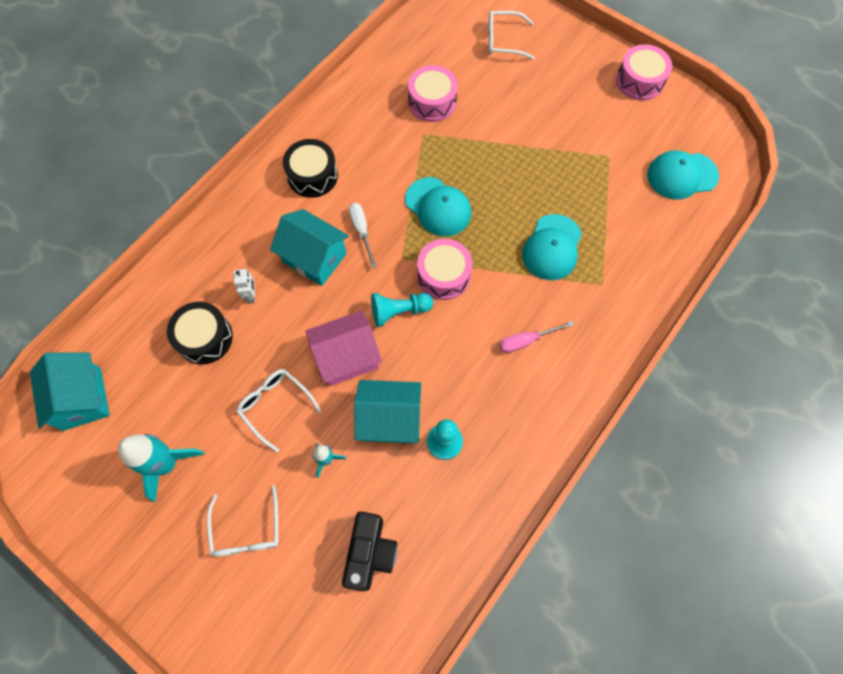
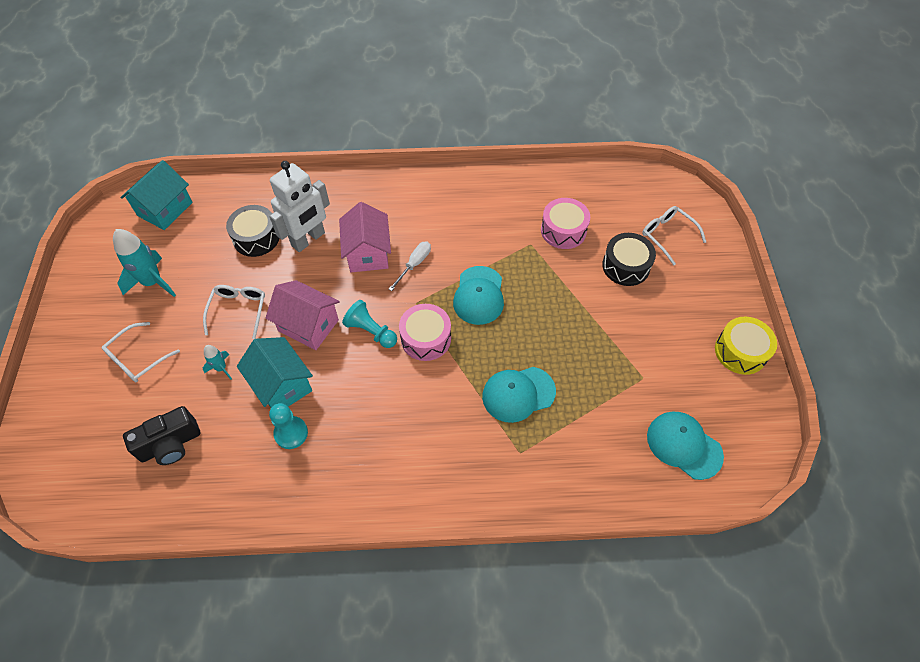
camera: 50 degrees right, 10 degrees down
white robot [233,268,255,303] -> white robot [269,161,330,252], size x2.35
turquoise house [270,209,349,286] -> pink house [339,202,391,272]
black drum [283,139,338,198] -> black drum moved to [602,233,656,286]
pink screwdriver [499,321,574,353] -> none
pink drum [616,44,672,101] -> yellow drum [715,317,777,375]

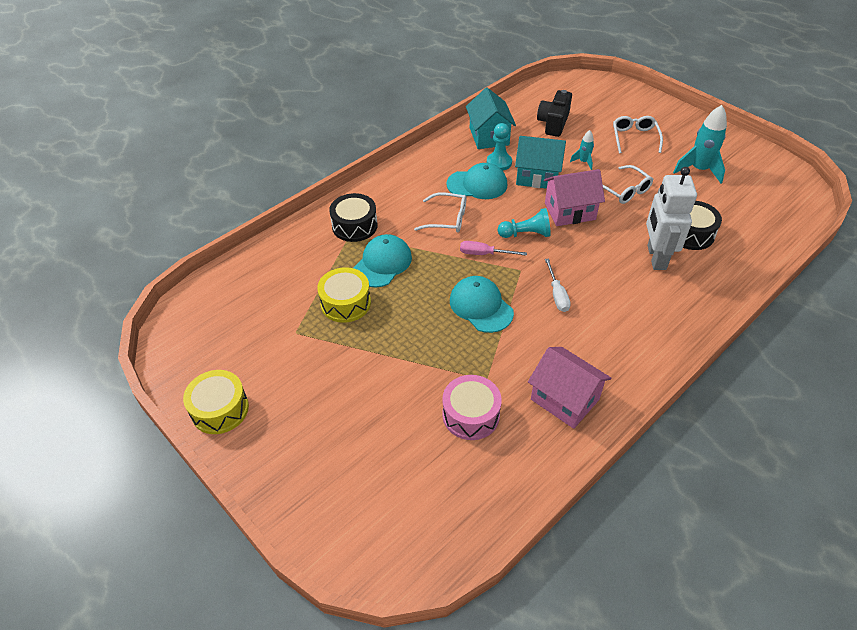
camera: 140 degrees right, 10 degrees down
turquoise house [120,160,193,230] -> turquoise house moved to [466,87,516,149]
pink house [339,202,391,272] -> pink house moved to [528,347,612,429]
pink drum [399,304,451,361] -> pink screwdriver [460,241,527,256]
black drum [602,233,656,286] -> black drum moved to [329,193,378,242]
white glasses [642,206,706,265] -> white glasses moved to [414,192,466,233]
turquoise cap [647,412,724,480] -> turquoise cap moved to [446,163,507,199]
none -> yellow drum [317,267,371,323]

